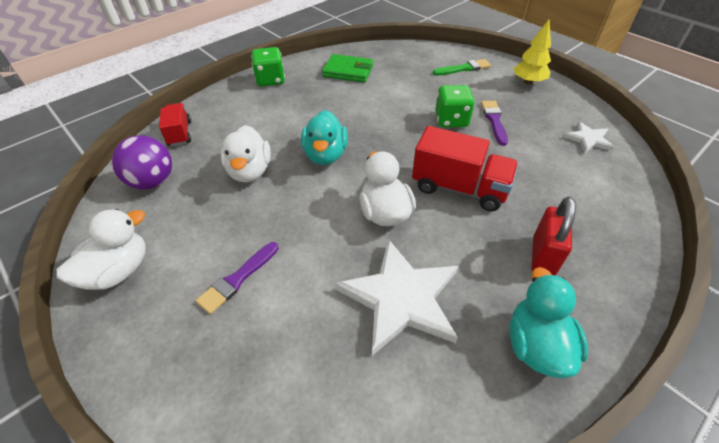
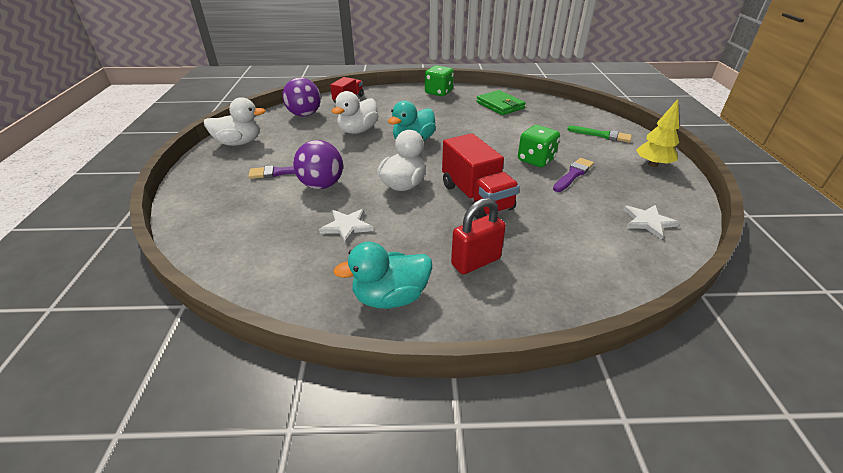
camera: 40 degrees right, 10 degrees down
white star [335,239,458,356] -> white star [319,209,374,244], size x0.51
turquoise duck [509,267,588,379] -> turquoise duck turned 150 degrees counterclockwise [333,242,432,309]
none -> purple ball [293,140,343,189]

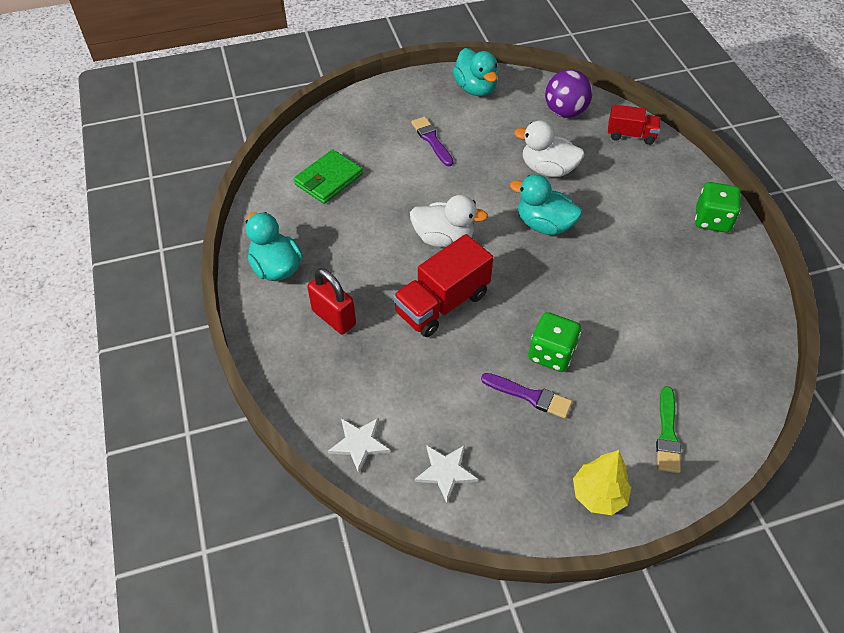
camera: 75 degrees right, 15 degrees up
white duck [204,97,266,146] -> turquoise duck [453,48,498,97]
purple ball [293,140,343,189] -> none
white star [319,209,374,244] -> white star moved to [328,418,390,473]
green wallet [477,90,526,115] -> green wallet moved to [294,149,363,204]

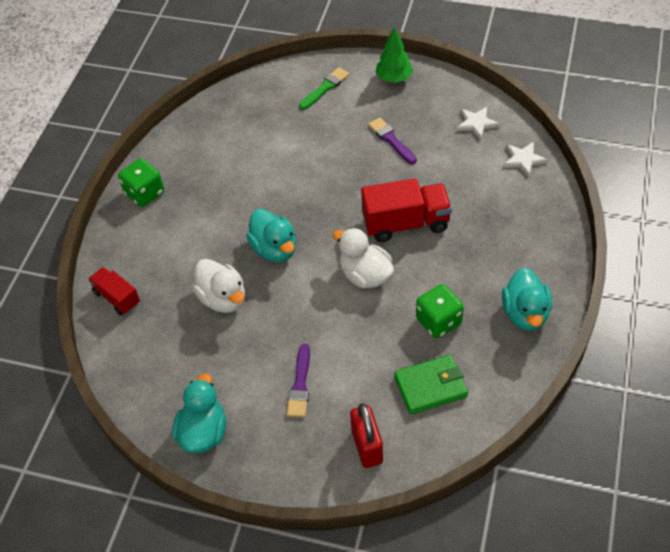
camera: 145 degrees left, 0 degrees up
red padlock [307,268,356,334] -> red padlock moved to [350,403,383,468]
green dice [528,312,581,372] -> green dice moved to [416,284,464,339]
purple ball [545,69,592,118] -> none
yellow tree [573,450,631,515] -> green tree [375,27,413,83]

